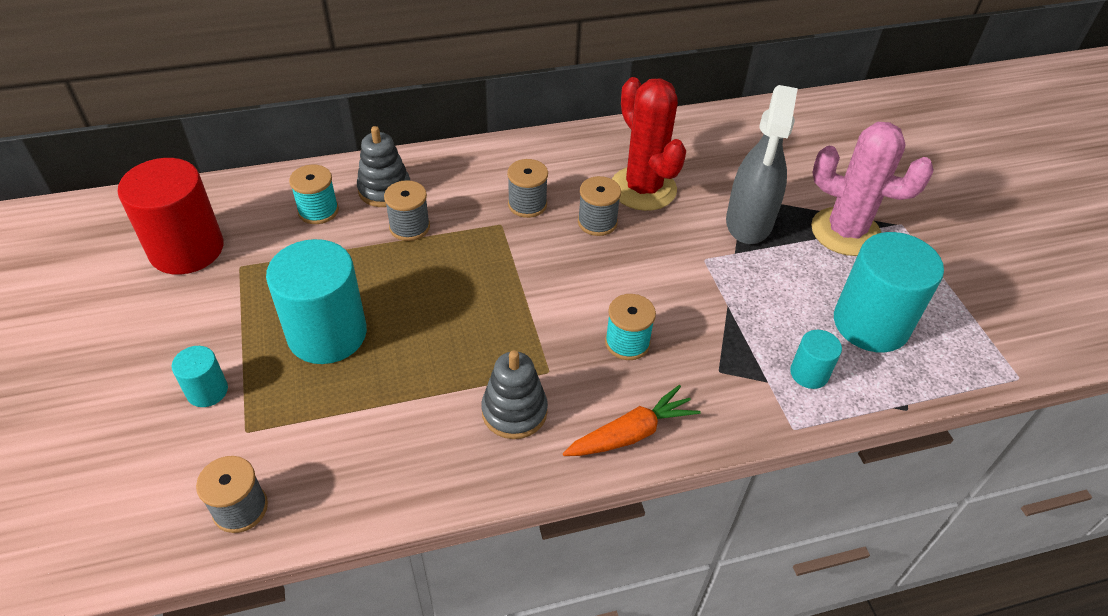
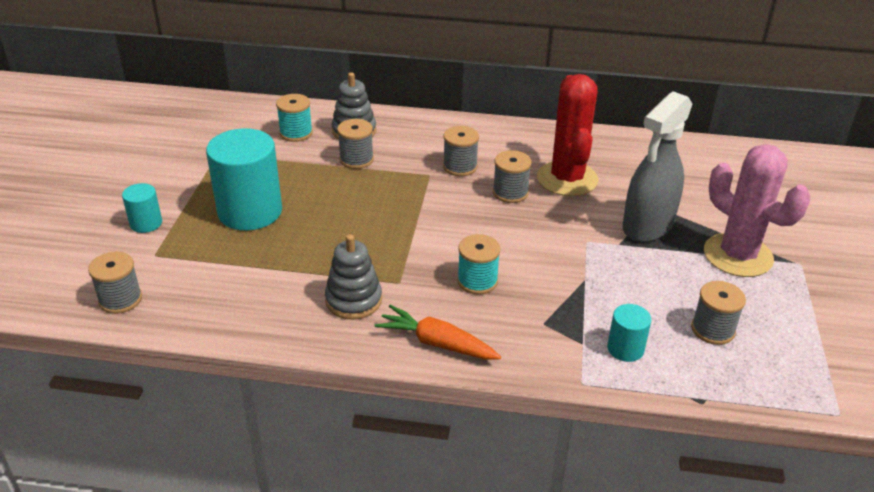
camera: 25 degrees right, 10 degrees down
red cylinder [117,158,224,275] -> none
orange carrot [563,385,701,456] -> orange carrot turned 150 degrees counterclockwise [375,305,501,360]
turquoise cylinder [834,232,944,352] -> grey spool [691,281,746,345]

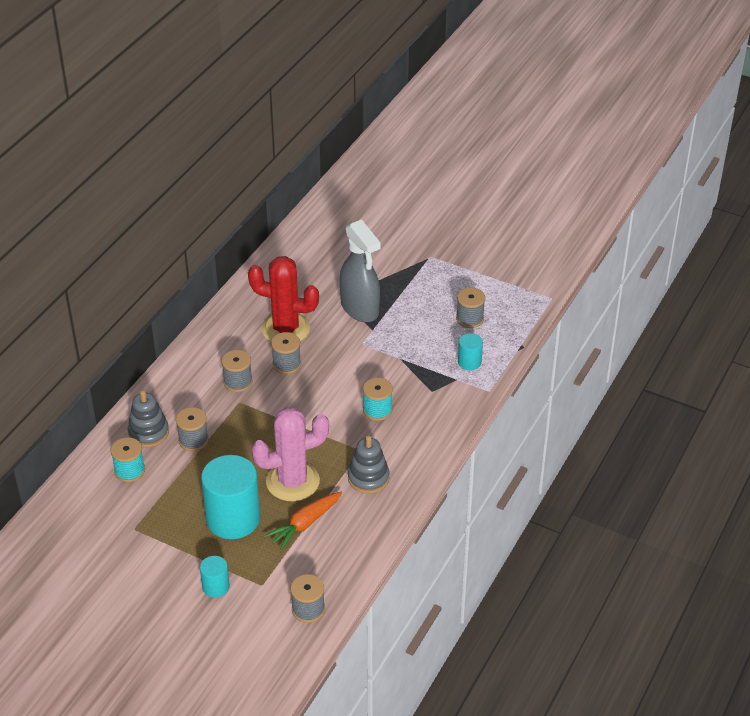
camera: 70 degrees left, 5 degrees up
orange carrot [375,305,501,360] -> orange carrot moved to [265,492,342,550]
pink cactus [704,144,810,277] -> pink cactus moved to [251,407,329,501]

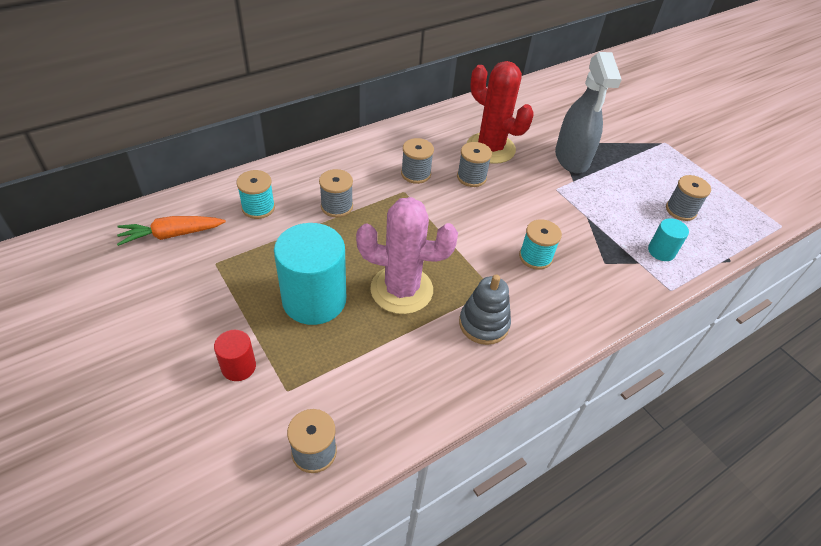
camera: 25 degrees right, 5 degrees up
grey stacking toy [128,390,169,447] -> none
turquoise cylinder [200,556,230,598] -> red cylinder [214,330,256,381]
orange carrot [265,492,342,550] -> orange carrot moved to [117,216,226,246]

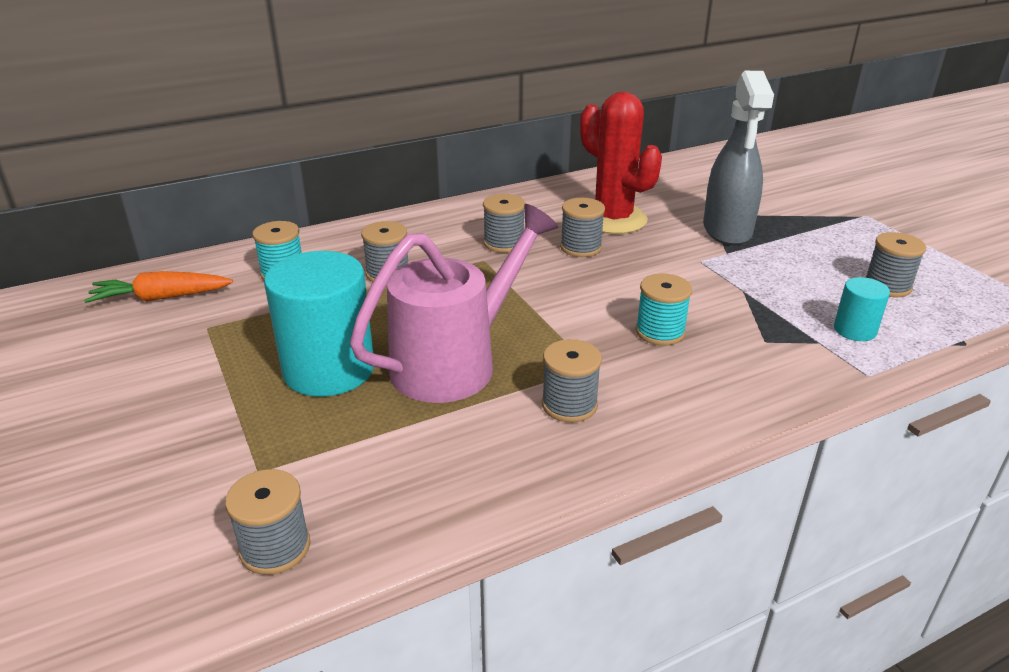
camera: 10 degrees right, 15 degrees down
red cylinder [214,330,256,381] -> none
pink cactus [356,197,458,314] -> pink watering can [350,204,558,403]
grey stacking toy [459,275,511,345] -> grey spool [542,339,602,422]

